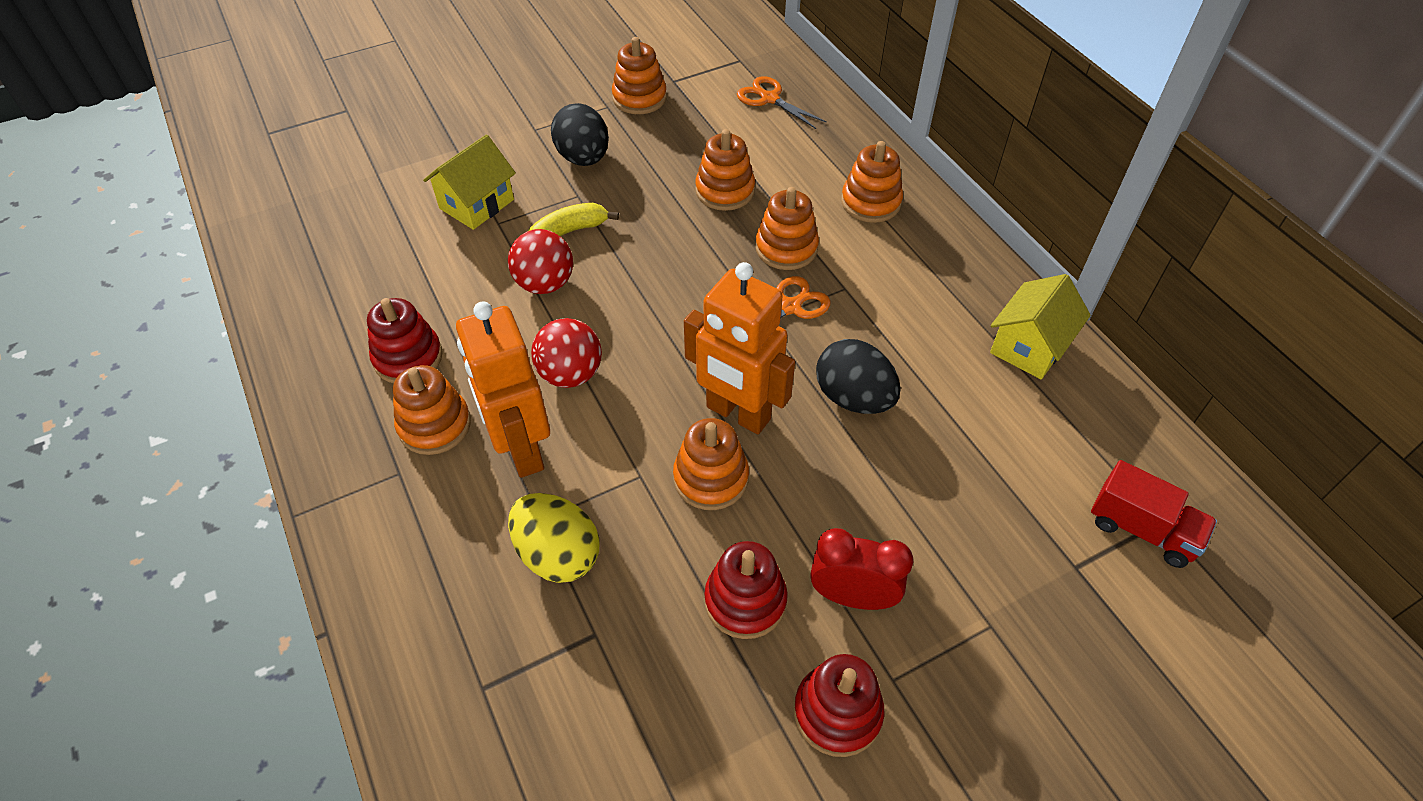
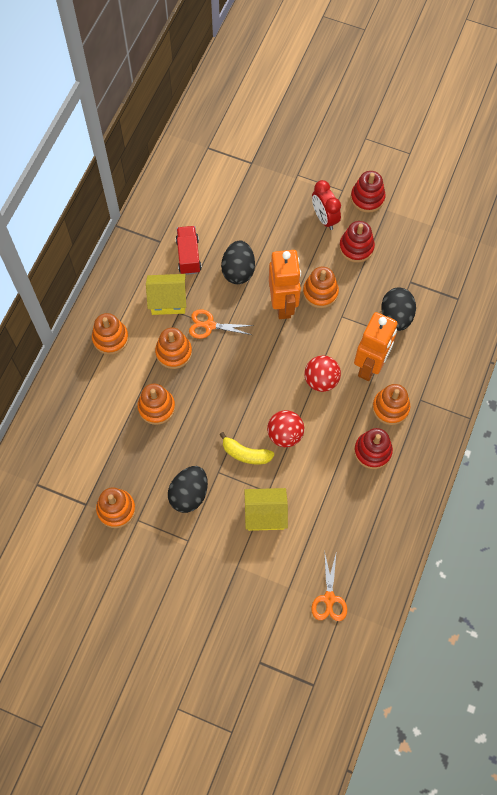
camera: 130 degrees left, 15 degrees up
yellow egg [508,493,599,583] -> black egg [381,288,416,331]
orange scissors [737,76,827,129] -> orange scissors moved to [311,550,347,621]
yellow house [990,274,1091,379] -> yellow house moved to [146,274,186,315]
red truck [1091,460,1217,568] -> red truck moved to [176,226,202,275]

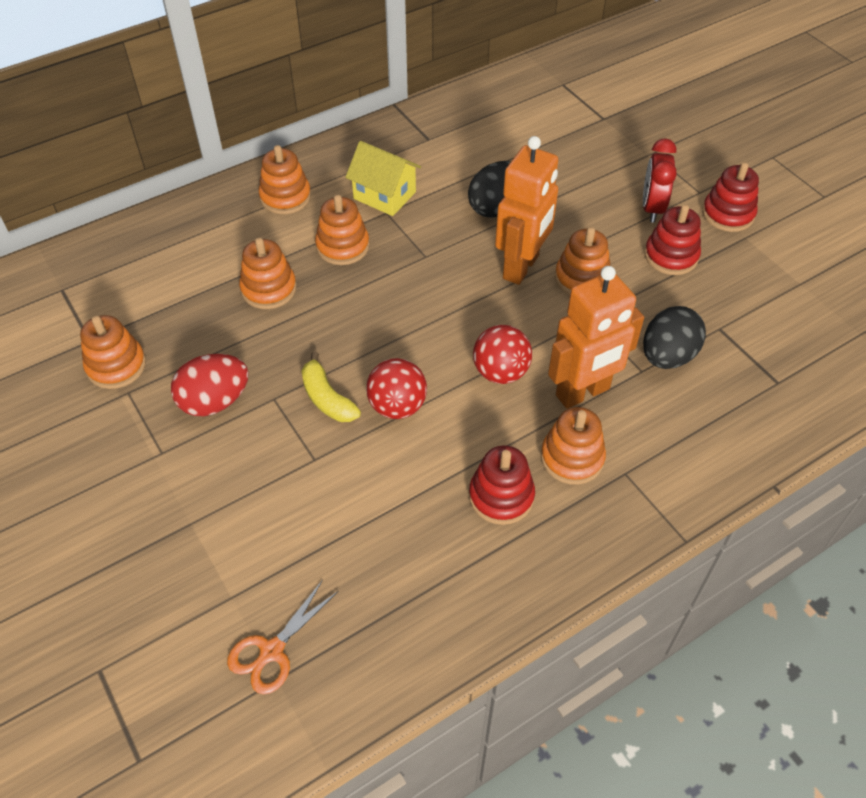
camera: 35 degrees right, 15 degrees down
black egg [168,466,208,513] -> red egg [171,354,249,416]
red truck [176,226,202,275] -> none
orange scissors [189,309,254,339] -> none
yellow house [244,488,288,531] -> none

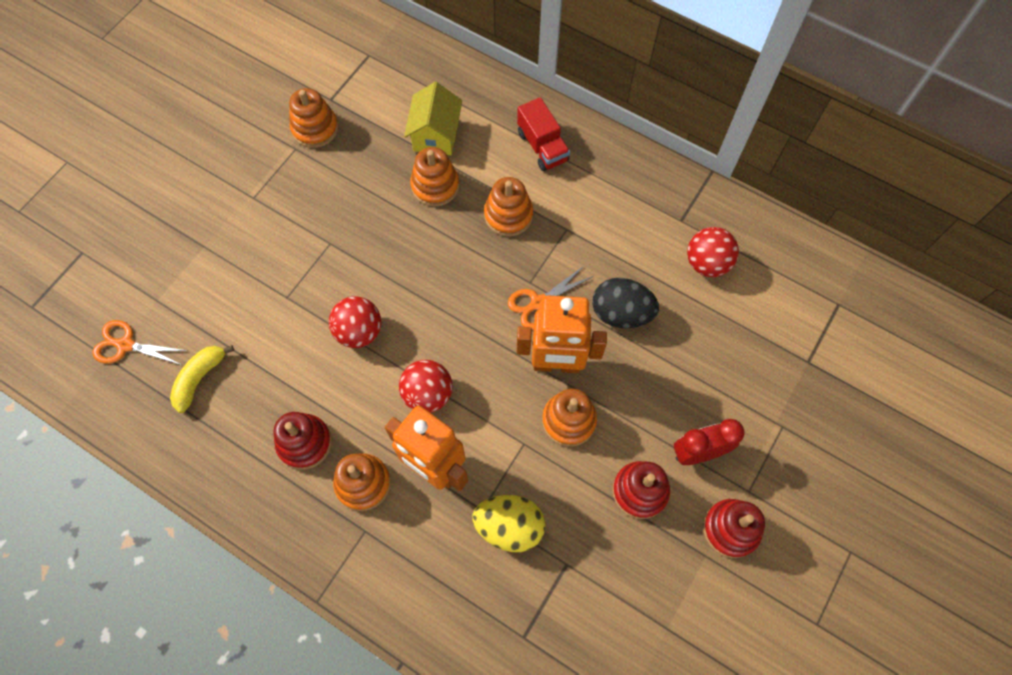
camera: 65 degrees right, 15 degrees up
red egg [171,354,249,416] -> none
orange stacking toy [259,145,311,214] -> red truck [517,97,570,171]
yellow banana [302,352,361,422] -> yellow banana moved to [170,345,234,413]
yellow house [345,141,421,216] -> yellow house moved to [404,82,462,155]
black egg [643,306,706,369] -> yellow egg [472,495,545,552]
none -> orange scissors [508,265,594,330]
none -> red ball [687,227,739,277]

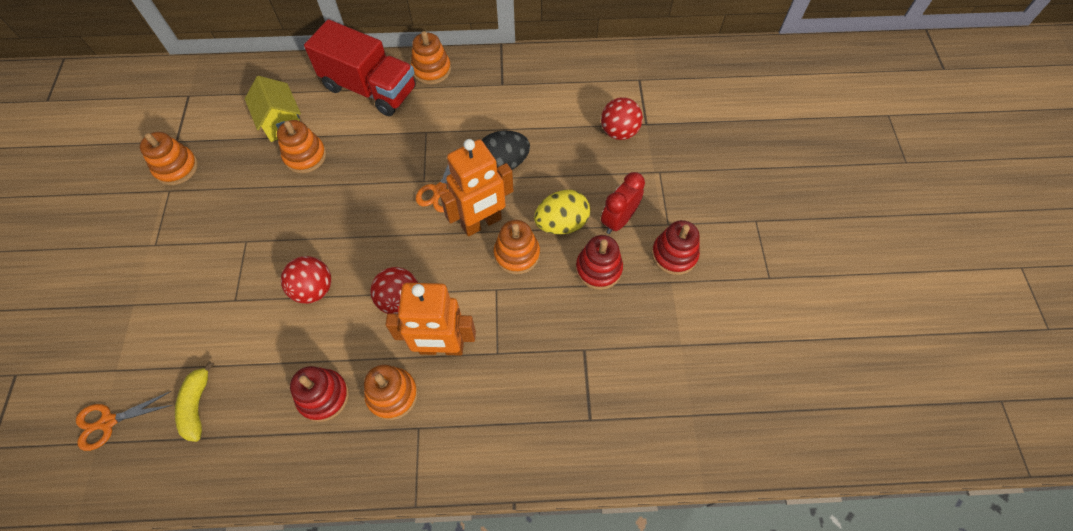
camera: 35 degrees left, 5 degrees down
yellow egg [472,495,545,552] -> yellow egg moved to [534,190,590,234]
orange stacking toy [484,177,533,236] -> orange stacking toy moved to [411,31,451,85]
red truck [517,97,570,171] -> red truck [304,19,416,116], size x1.78
red ball [687,227,739,277] -> red ball moved to [601,97,643,140]

